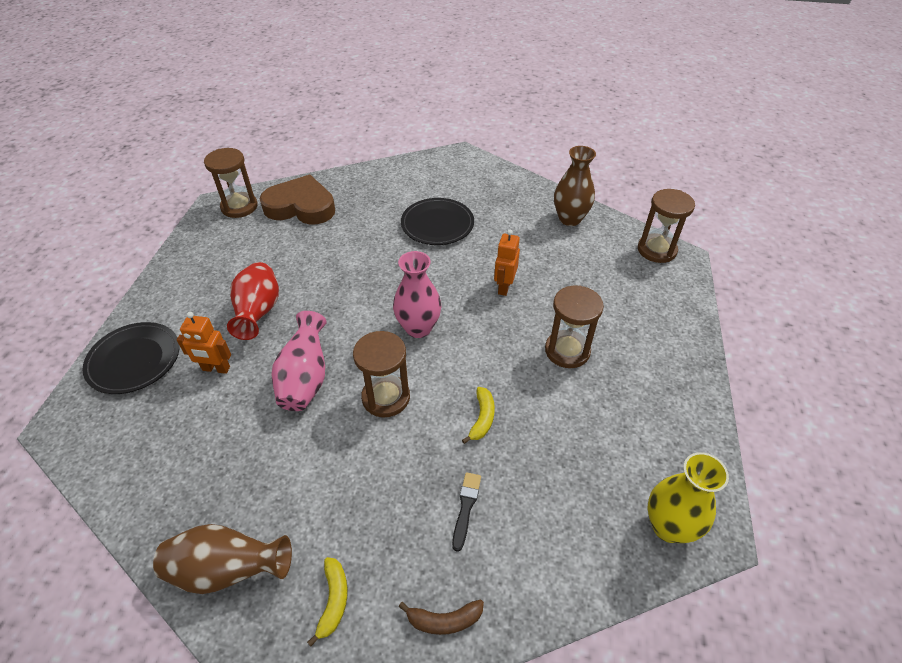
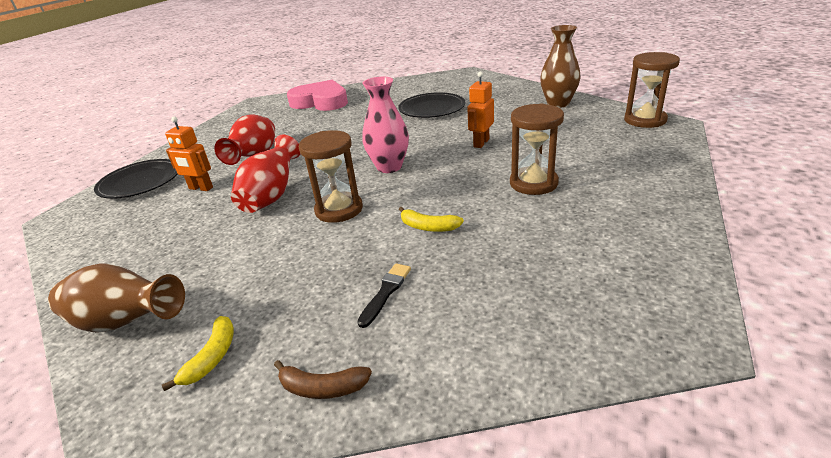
camera: 15 degrees right, 15 degrees down
brown hourglass [204,148,258,218] -> none
brown heart [260,175,335,224] -> pink heart [287,80,348,111]
pink vase [271,311,327,411] -> red vase [231,135,301,213]
yellow banana [462,387,495,444] -> yellow banana turned 90 degrees clockwise [399,207,464,232]
yellow vase [648,452,729,543] -> none

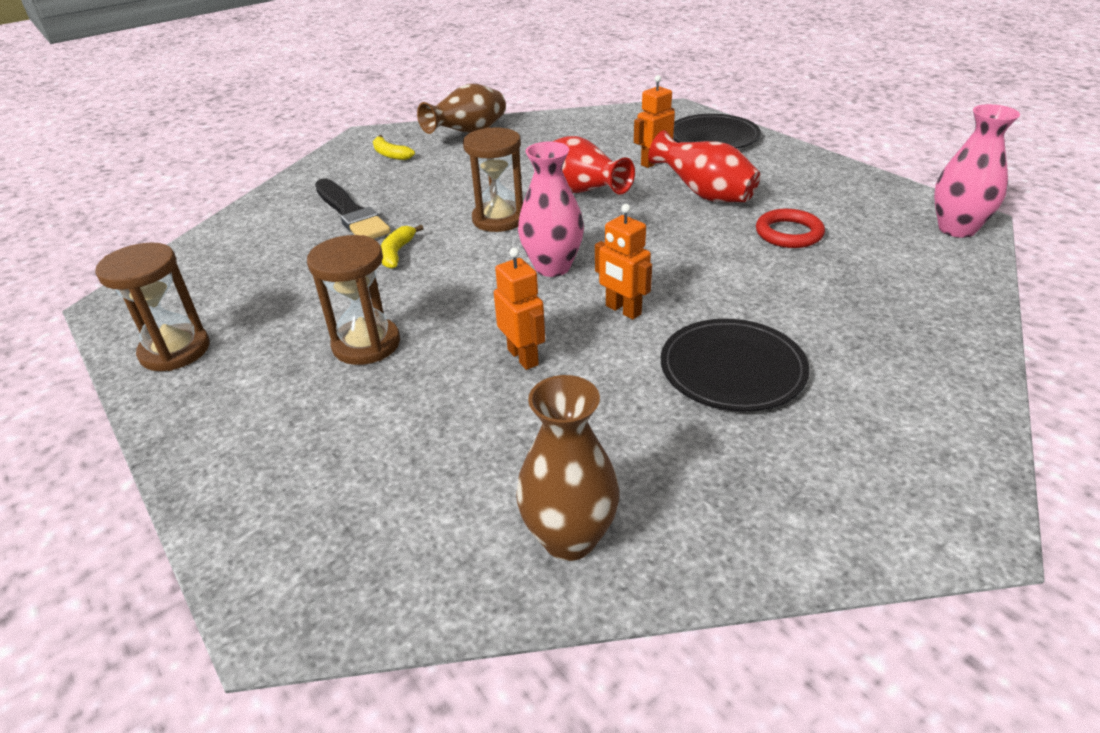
camera: 120 degrees right, 5 degrees up
brown banana [274,360,372,399] -> none
pink heart [287,80,348,111] -> none
black brush [357,263,411,328] -> black brush [315,179,391,239], size x1.91
yellow banana [399,207,464,232] -> yellow banana turned 45 degrees counterclockwise [381,225,424,269]
brown hourglass [624,52,680,128] -> brown hourglass moved to [95,242,210,371]
none -> orange robot [595,204,652,320]
none -> red ring [756,209,825,248]
none -> pink vase [934,104,1020,238]

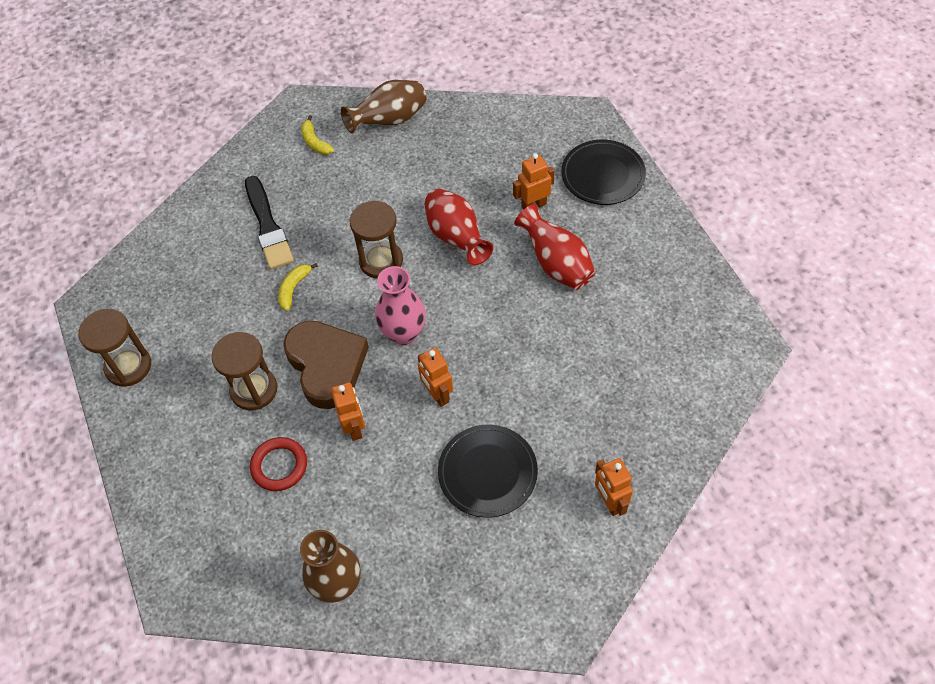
camera: 15 degrees right, 20 degrees up
red ring [756,209,825,248] -> red ring moved to [250,437,307,491]
pink vase [934,104,1020,238] -> none
none -> brown heart [283,321,369,409]
none -> orange robot [595,458,633,516]

